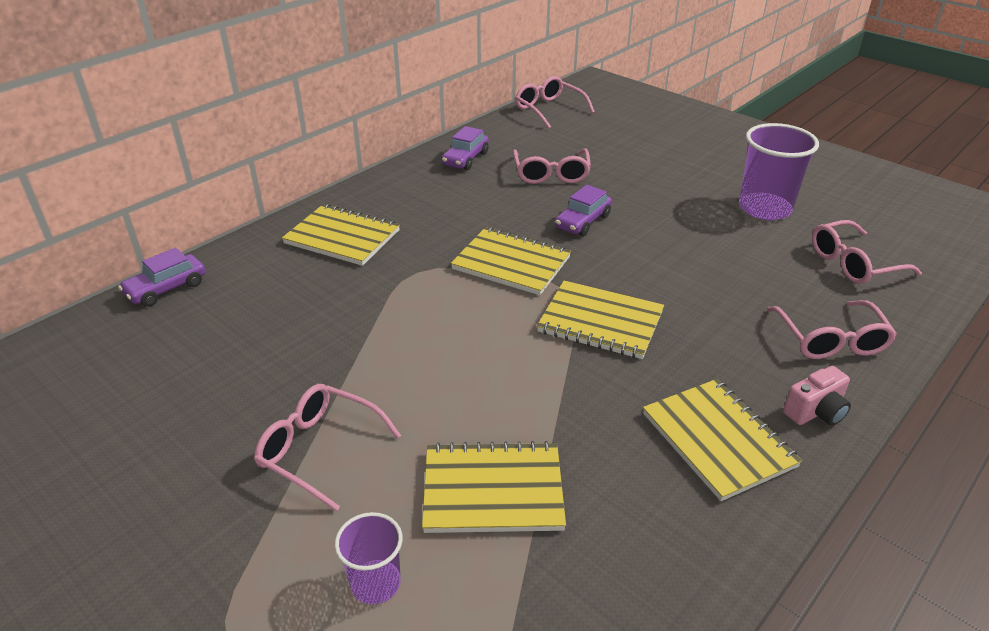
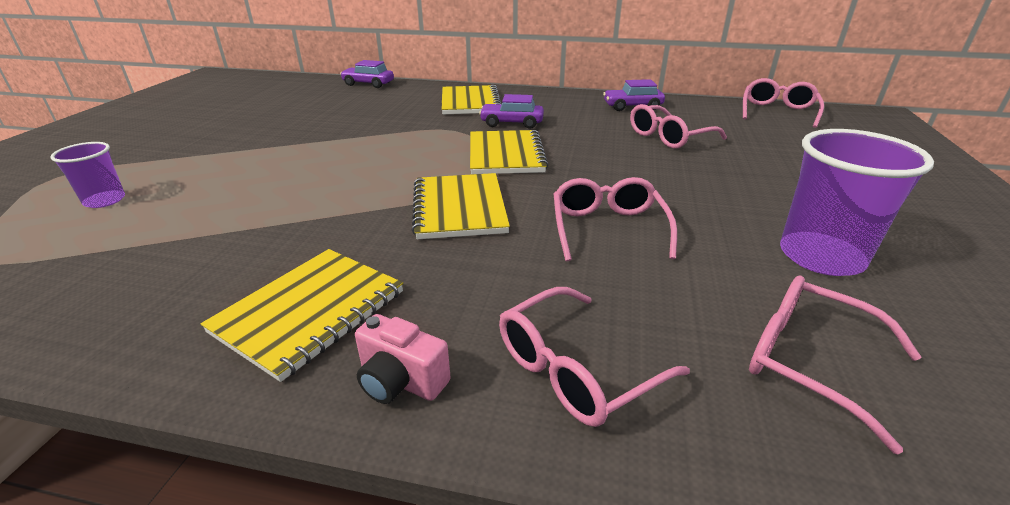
camera: 60 degrees right, 5 degrees down
pink glasses [254,384,401,511] -> pink glasses moved to [554,177,677,261]
yellow notebook [422,441,566,533] -> none
purple car [555,185,612,236] -> purple car moved to [479,94,544,129]

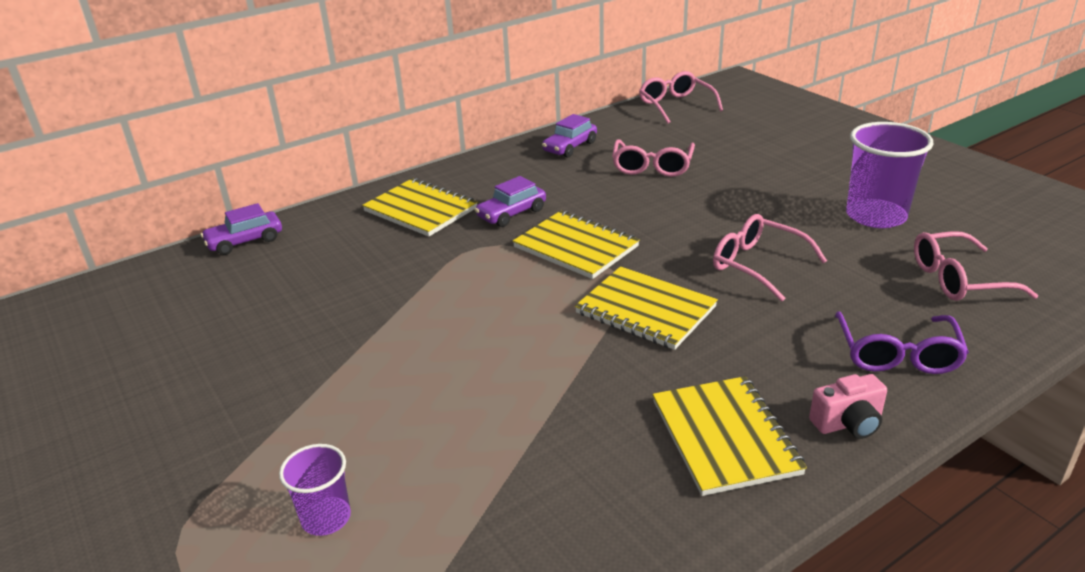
camera: 45 degrees left, 0 degrees up
pink glasses [499,287,690,427] -> purple glasses [835,312,969,374]

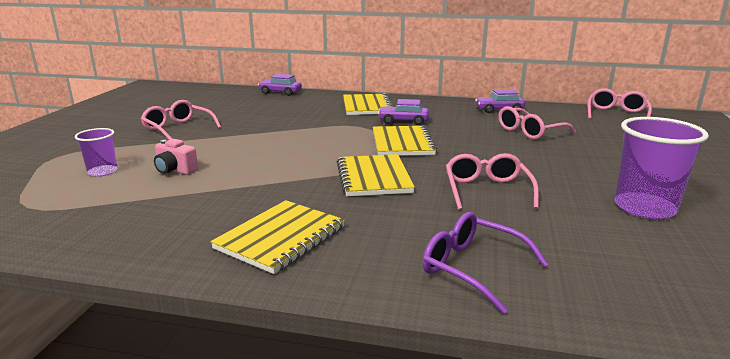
camera: 45 degrees right, 10 degrees down
pink camera [809,374,887,439] -> pink camera moved to [154,139,198,175]
purple glasses [835,312,969,374] -> purple glasses turned 75 degrees clockwise [422,212,548,314]
pink glasses [914,231,1038,301] -> pink glasses moved to [141,100,221,140]

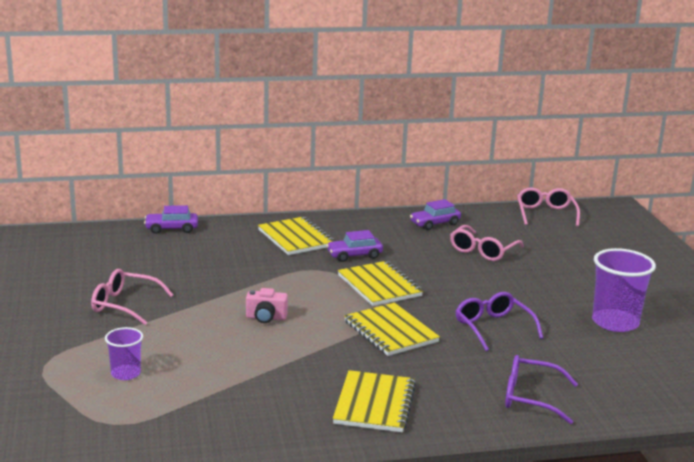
camera: 25 degrees left, 0 degrees up
pink camera [154,139,198,175] -> pink camera moved to [246,288,288,323]
pink glasses [446,153,539,210] -> purple glasses [456,292,543,351]

